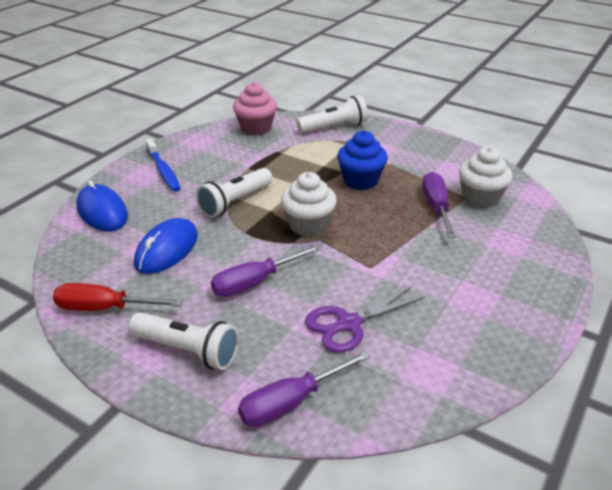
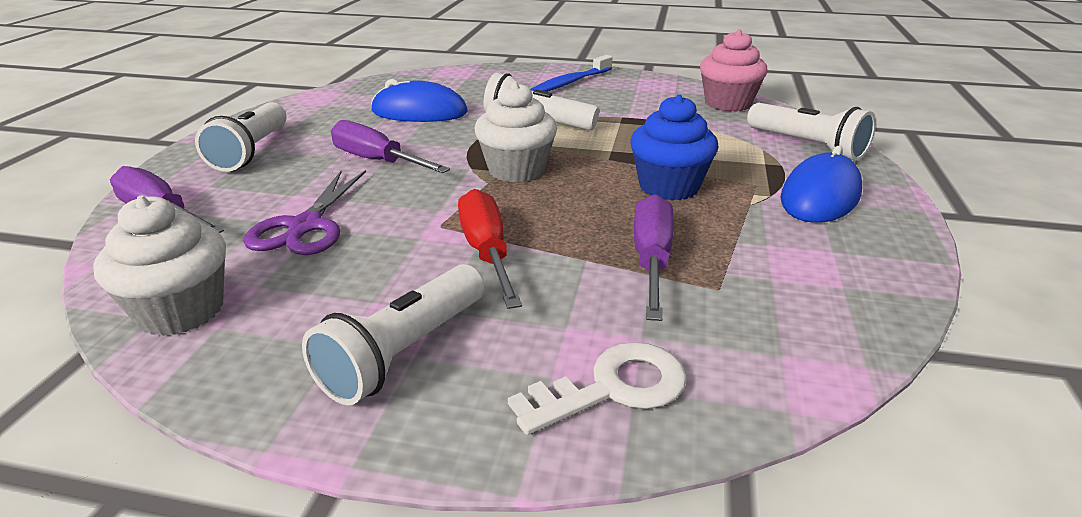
camera: 70 degrees right, 5 degrees down
red screwdriver [53,283,183,311] -> red screwdriver moved to [458,189,522,309]
blue mouse [76,181,128,231] -> blue mouse moved to [780,146,862,223]
purple scissors [305,287,424,353] -> purple scissors turned 120 degrees counterclockwise [243,170,366,255]
purple screwdriver [422,172,456,238] -> purple screwdriver turned 60 degrees counterclockwise [634,194,674,321]
white cupcake [459,147,512,208] -> white cupcake moved to [93,196,226,336]
none -> white flashlight [302,264,485,405]
none -> white key [508,342,687,435]

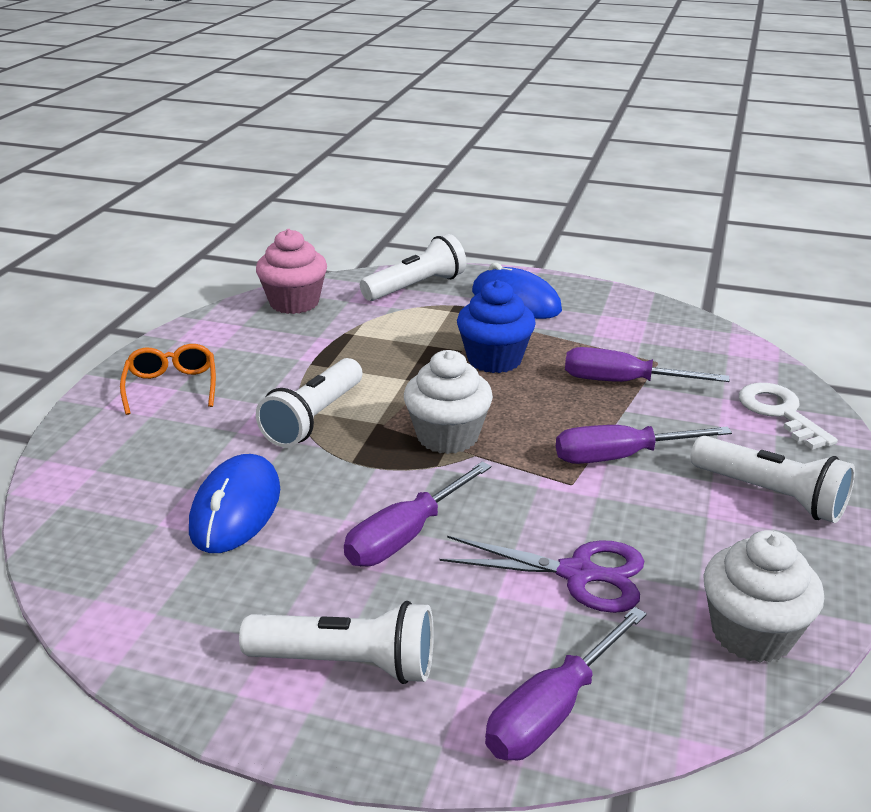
camera: 85 degrees left, 0 degrees up
red screwdriver [458,189,522,309] -> purple screwdriver [556,425,732,464]
blue toothbrush [531,55,613,92] -> orange glasses [120,344,216,415]

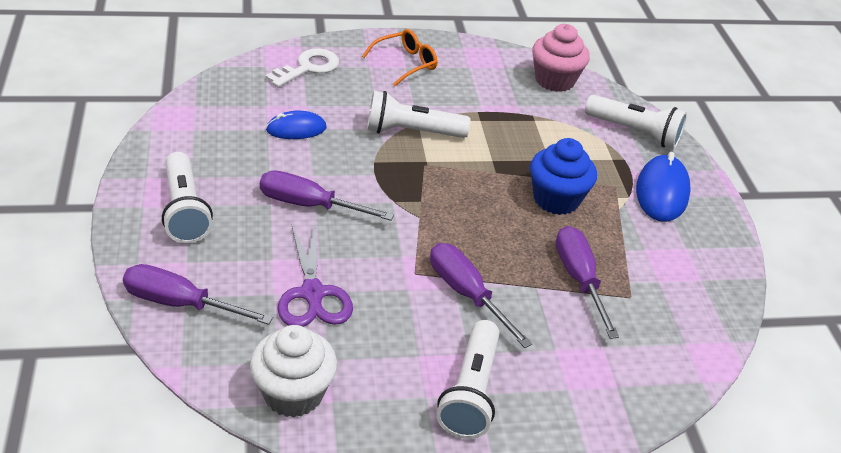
camera: 60 degrees right, 10 degrees up
blue mouse [189,454,280,553] -> blue mouse [266,111,326,139], size x0.65
white cupcake [404,350,493,454] -> none
white key [739,383,838,450] -> white key moved to [265,49,339,87]

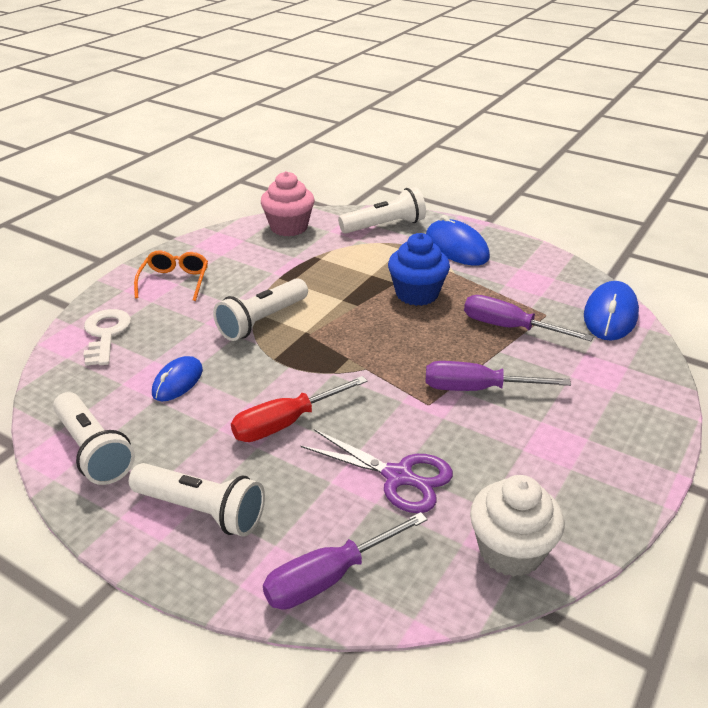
camera: 45 degrees left, 5 degrees down
purple screwdriver [260,170,394,221] -> red screwdriver [231,376,367,442]
white flashlight [437,320,500,439] -> white flashlight moved to [53,392,135,485]
none -> blue mouse [584,281,639,341]

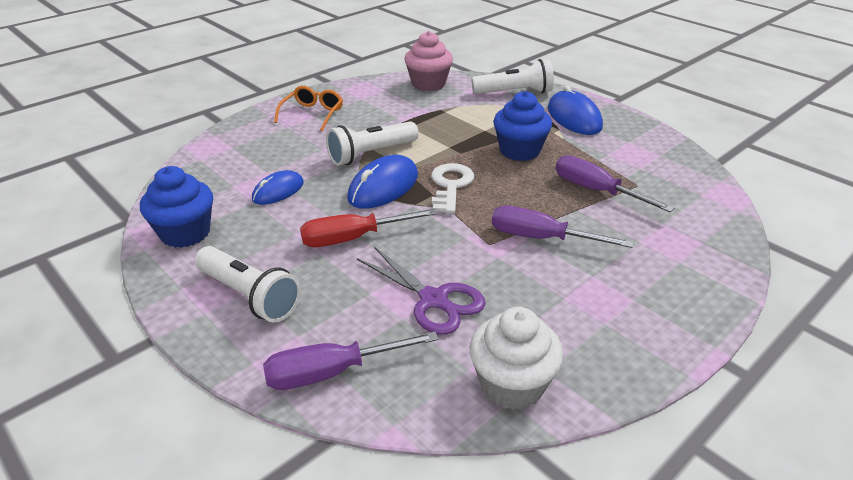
camera: 15 degrees right, 0 degrees up
white flashlight [53,392,135,485] -> blue cupcake [140,166,213,248]
white key [84,309,131,366] -> white key moved to [431,163,474,213]
blue mouse [584,281,639,341] -> blue mouse moved to [347,155,418,209]

